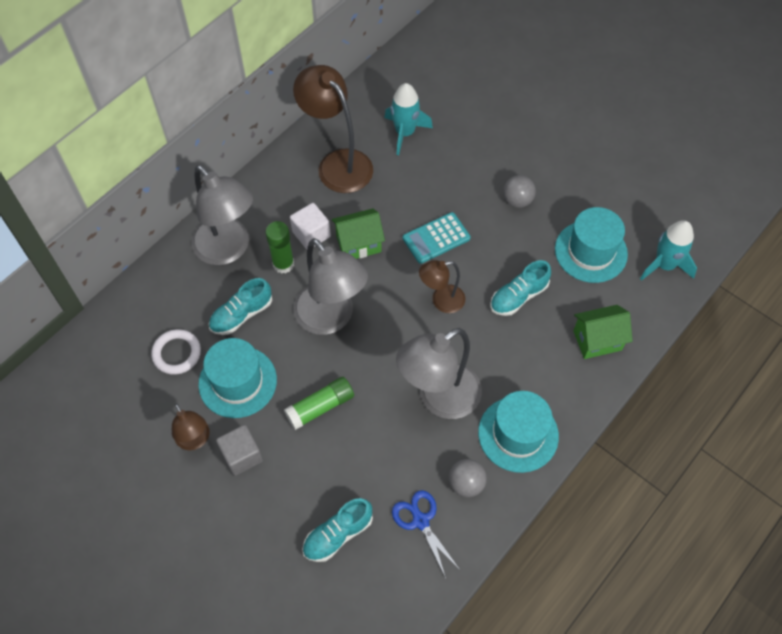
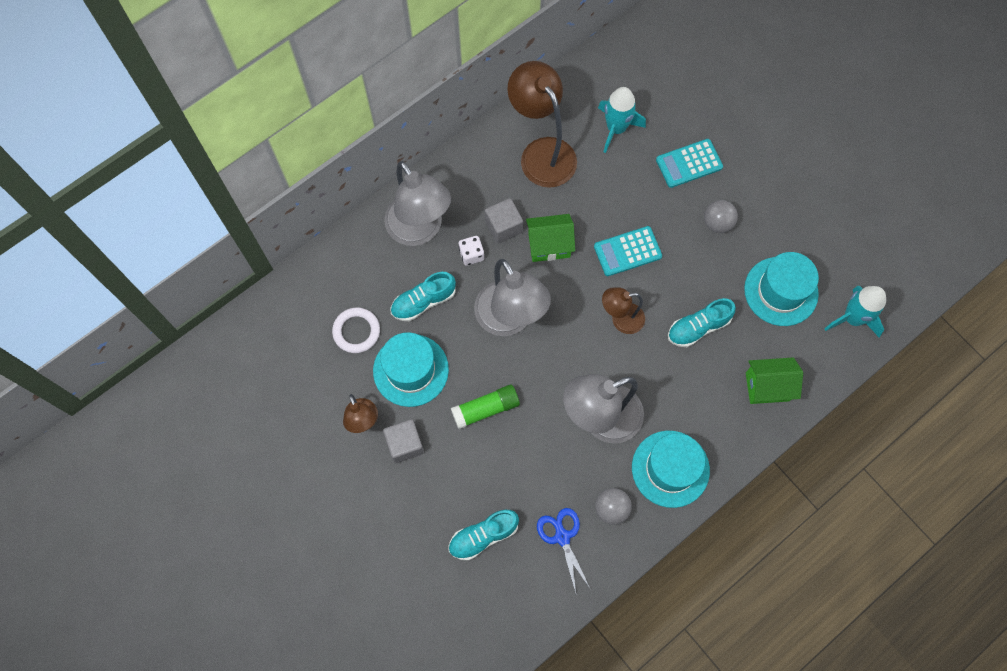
camera: 10 degrees right, 10 degrees up
green glue stick [265,221,294,274] -> white dice [458,236,484,266]
white cube [290,203,331,249] -> grey cube [485,198,523,244]
none -> turquoise calculator [656,139,723,188]

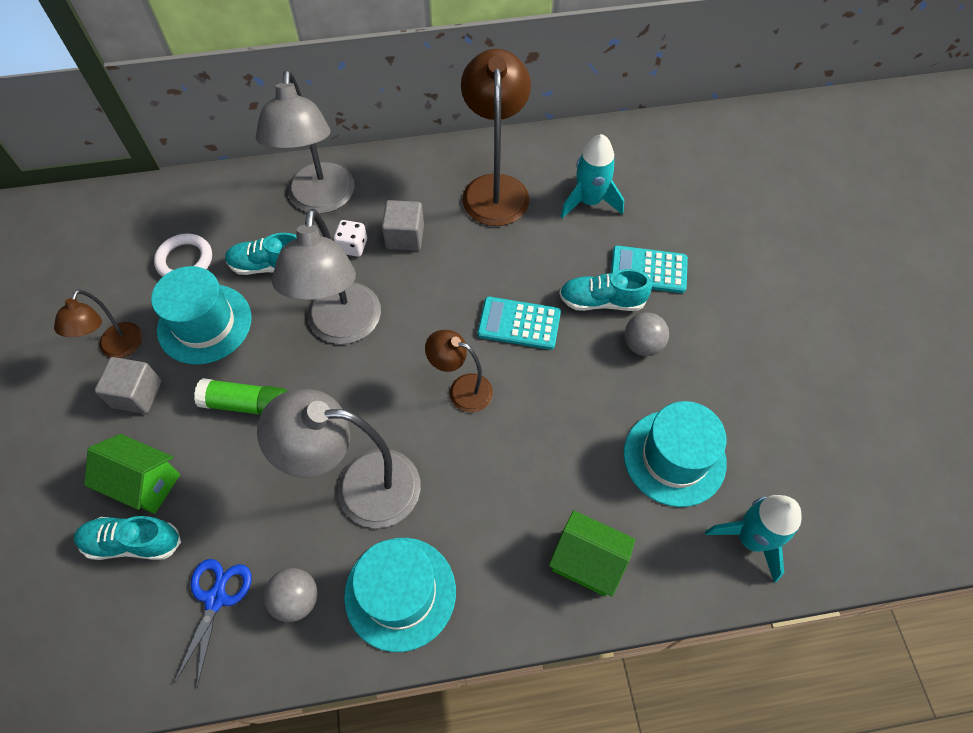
camera: 30 degrees right, 10 degrees down
green house [526,214,575,262] -> green house moved to [84,434,180,514]
turquoise shoe [668,298,736,347] -> turquoise shoe moved to [559,269,652,311]

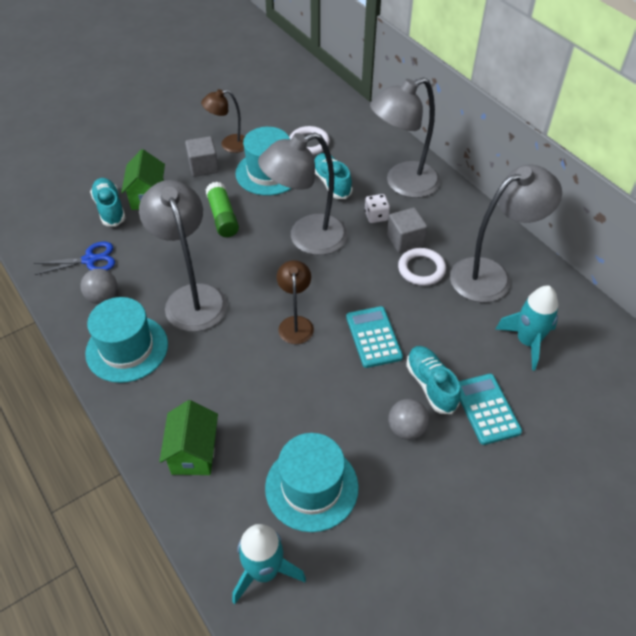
camera: 65 degrees right, 10 degrees down
brown lamp [461,49,531,226] -> grey lamp [450,165,562,303]
none -> white ring [398,248,446,286]

